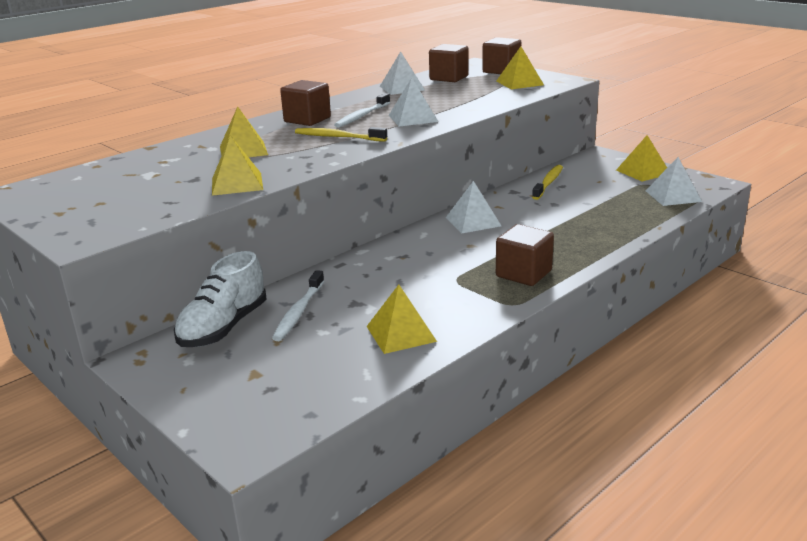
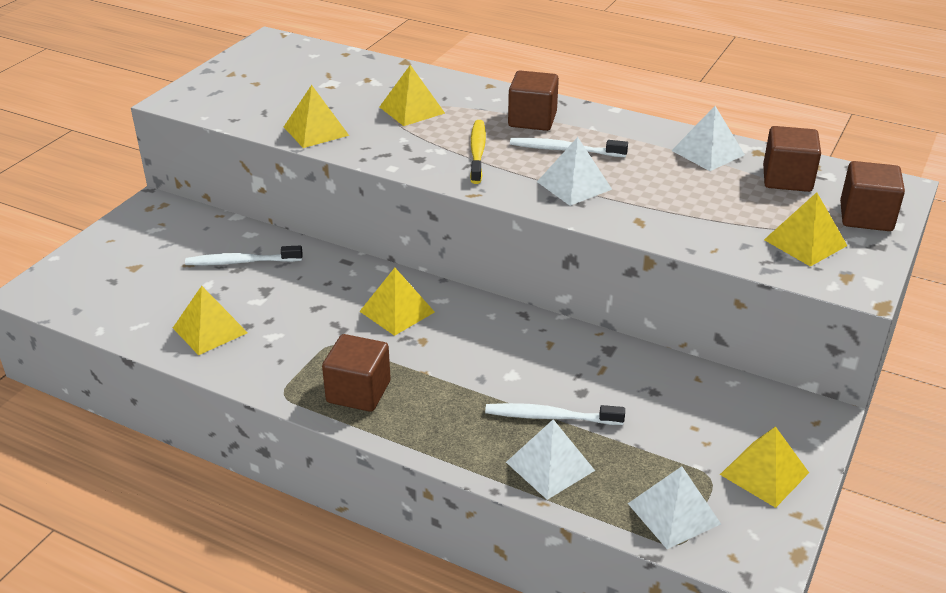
camera: 70 degrees right, 10 degrees up
white shoe [174,251,267,347] -> none
white pyramid [446,181,501,233] -> white pyramid moved to [506,419,595,500]
yellow toothbrush [532,165,563,200] -> none
none -> yellow pyramid [359,268,435,336]
none -> white toothbrush [485,403,625,425]

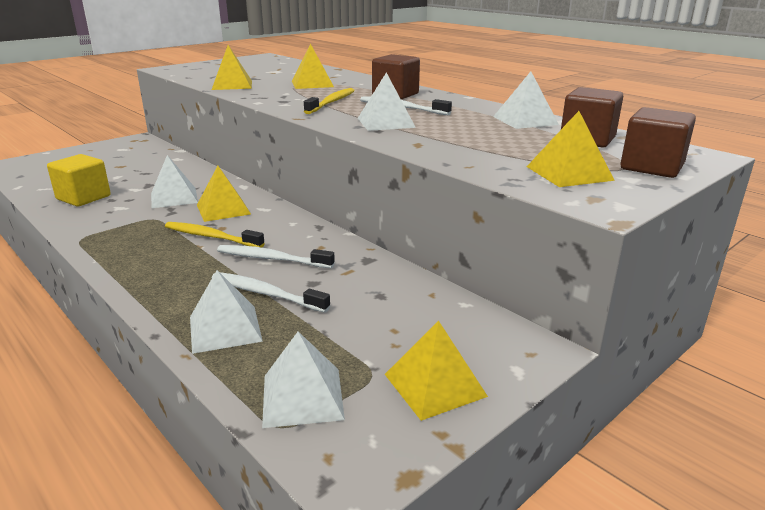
camera: 20 degrees right, 10 degrees down
yellow pyramid [173,286,248,355] -> yellow cube [47,154,111,206]
white toothbrush [185,246,303,266] -> white toothbrush moved to [217,245,335,268]
brown cube [322,334,391,412] -> none
none -> white pyramid [151,155,198,208]
none -> yellow toothbrush [165,222,265,247]

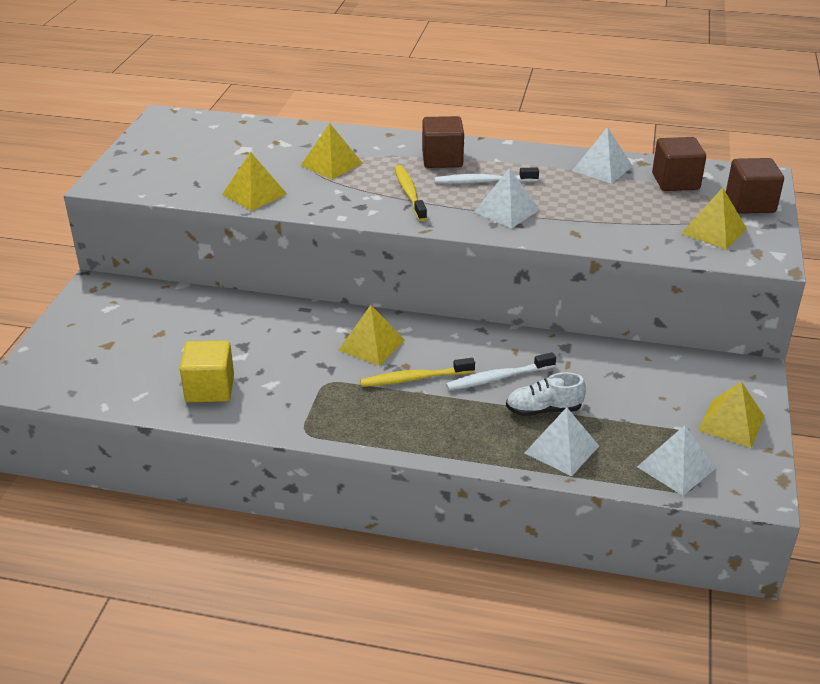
camera: 35 degrees left, 10 degrees up
white pyramid [151,155,198,208] -> none
white toothbrush [212,272,330,313] -> white shoe [506,372,586,416]

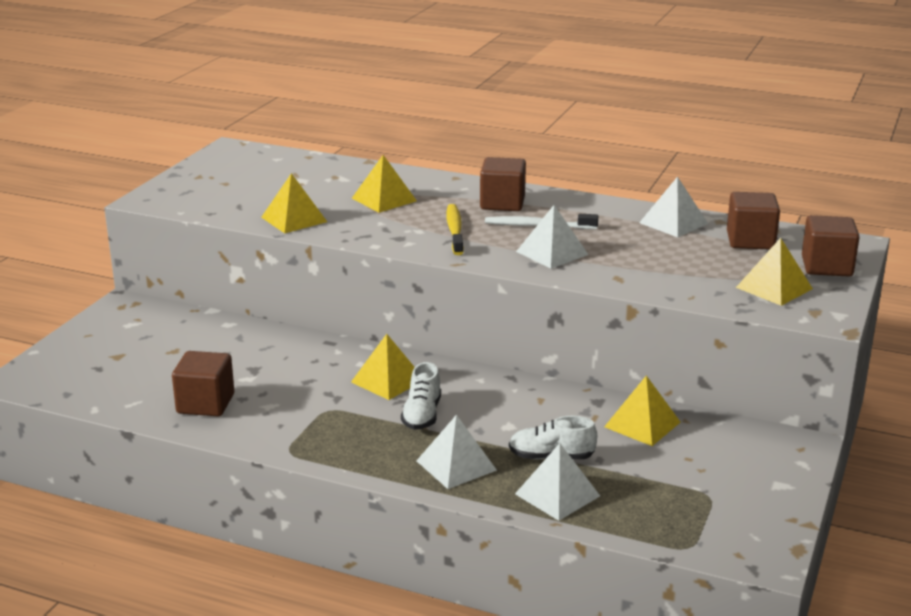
camera: 10 degrees right, 10 degrees down
yellow cube [180,341,234,402] -> brown cube [172,351,234,416]
yellow toothbrush [360,358,475,387] -> white shoe [401,362,441,430]
white toothbrush [446,352,556,391] -> none
white pyramid [637,425,716,496] -> white pyramid moved to [416,415,497,489]
yellow pyramid [698,381,765,448] -> yellow pyramid moved to [604,376,681,446]

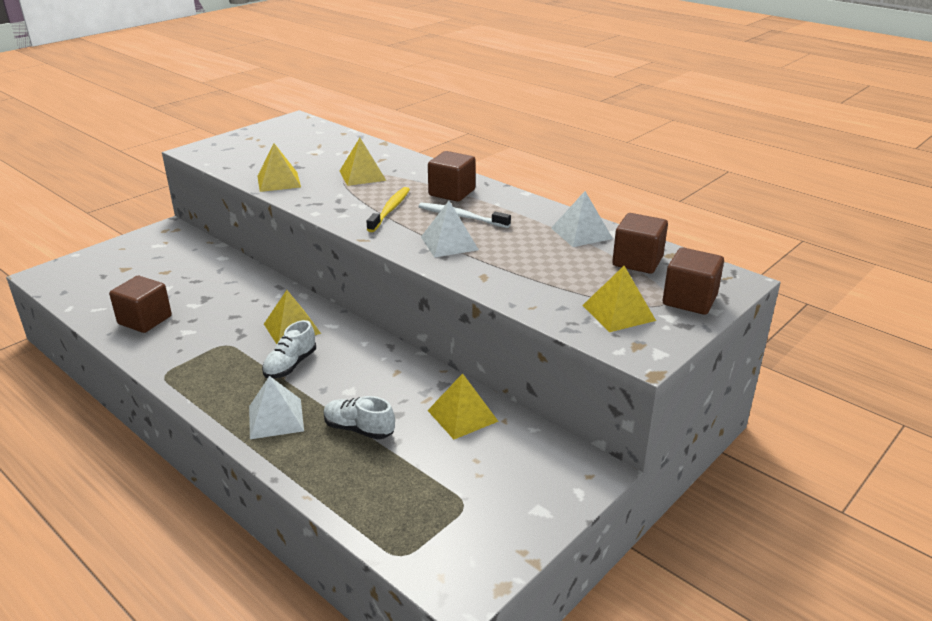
camera: 20 degrees right, 5 degrees up
white pyramid [515,443,600,521] -> none

